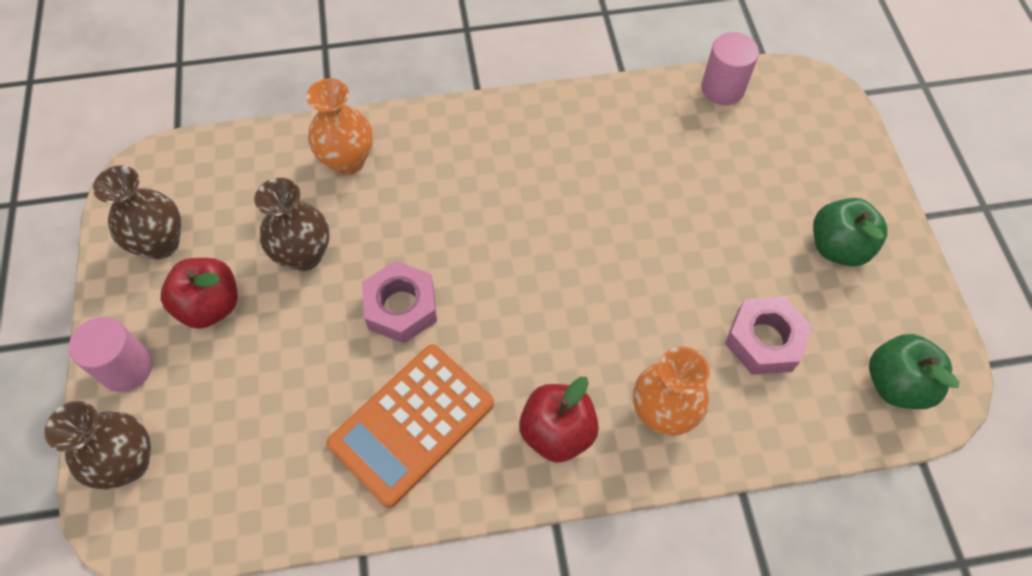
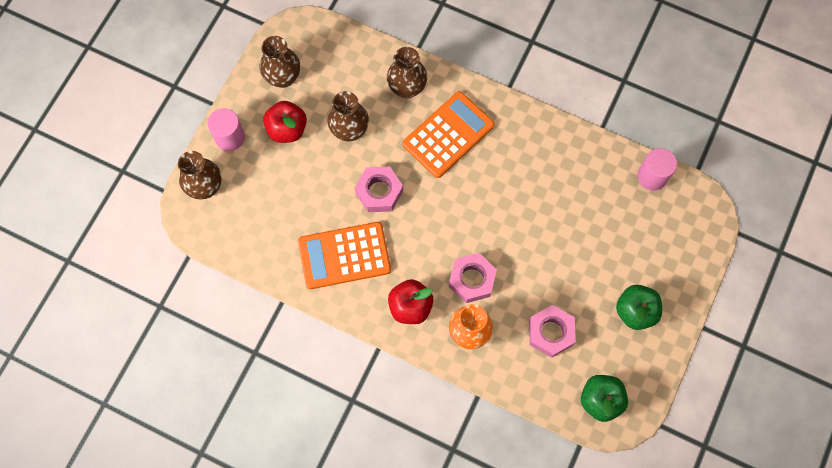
camera: 35 degrees right, 10 degrees up
orange vase [306,78,373,175] -> brown vase [387,47,427,98]
none -> orange calculator [403,91,495,178]
none -> pink nut [449,253,497,303]

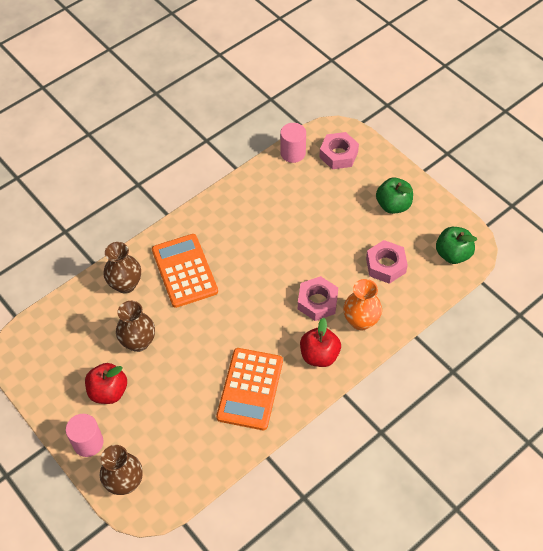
camera: 65 degrees left, 15 degrees down
brown vase [260,36,300,88] -> none
pink nut [355,167,403,212] -> pink nut moved to [319,132,359,169]

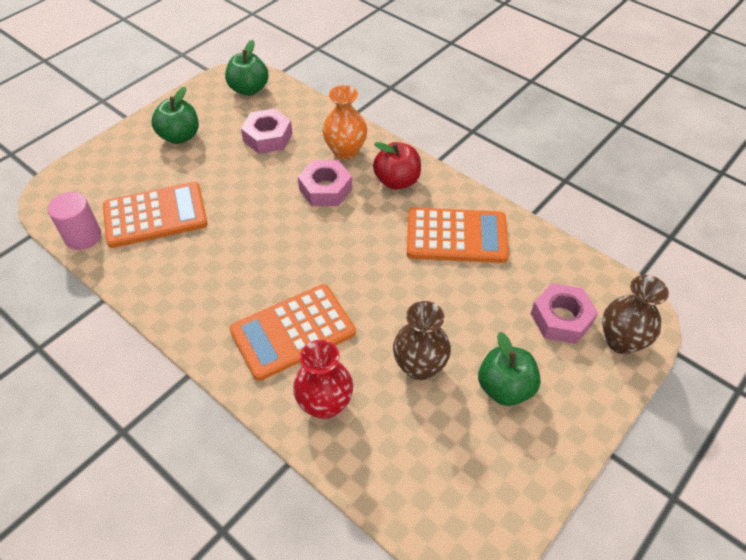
camera: 100 degrees left, 5 degrees down
pink cylinder [66,414,103,457] -> none
red apple [85,363,127,404] -> green apple [478,332,541,406]
brown vase [103,242,141,294] -> red vase [293,340,353,419]
pink nut [319,132,359,169] -> pink nut moved to [531,283,598,344]
none -> orange calculator [103,182,208,248]

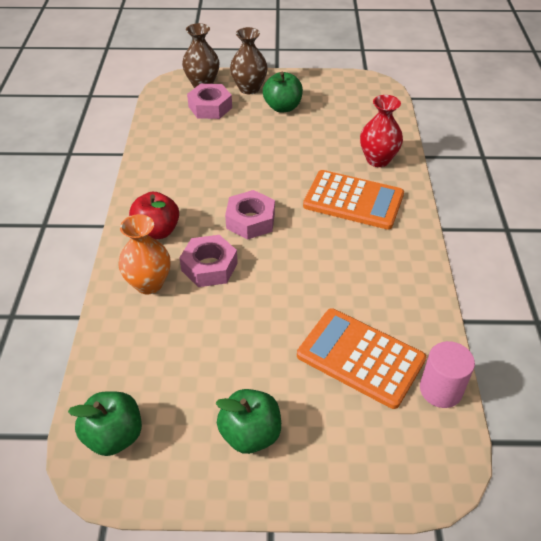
camera: 130 degrees left, 5 degrees down
pink nut [241,109,293,154] -> pink nut moved to [225,190,275,240]
brown vase [393,301,451,380] -> brown vase moved to [230,27,268,94]
orange calculator [407,208,509,263] -> none

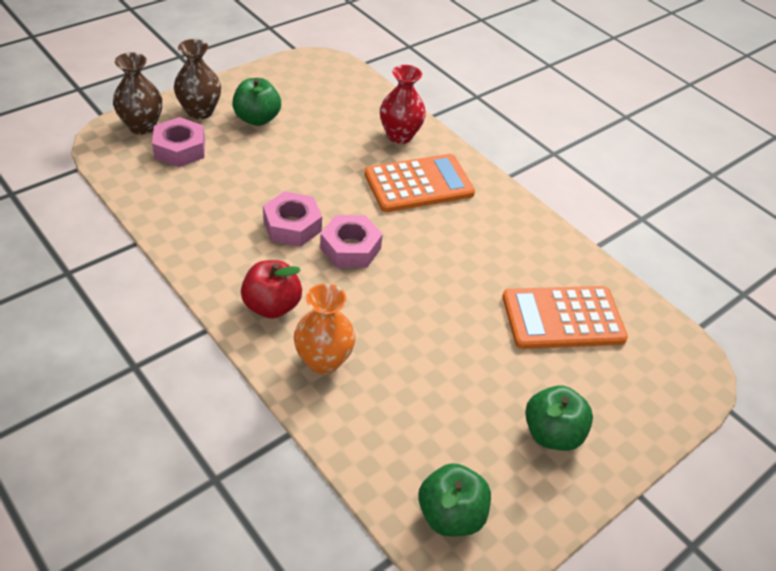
camera: 45 degrees left, 0 degrees up
pink nut [179,235,238,287] -> pink nut moved to [263,191,322,247]
pink cylinder [420,341,475,408] -> none

